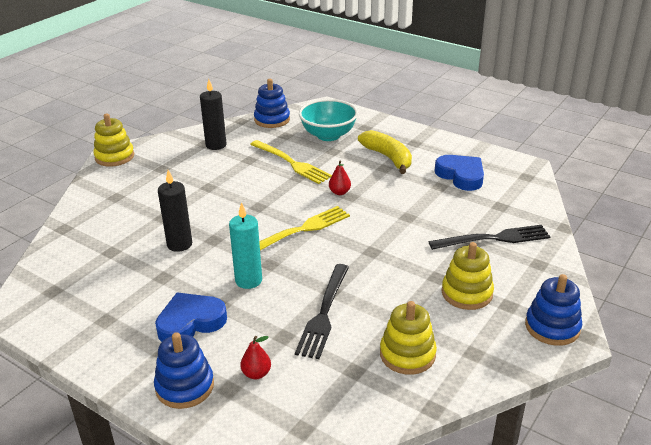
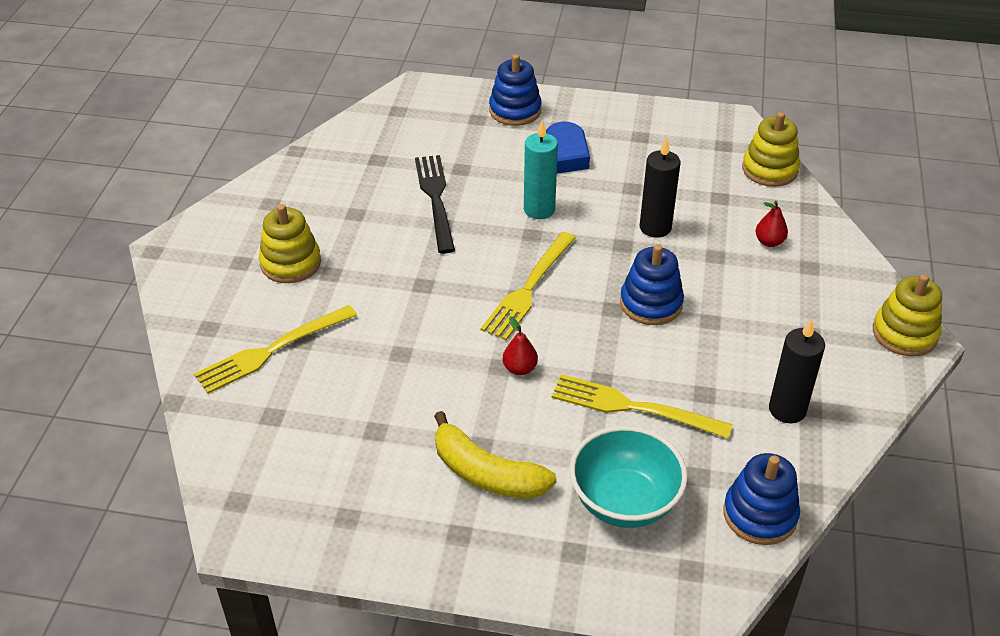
camera: 155 degrees right, 10 degrees up
red pear [240,336,271,379] -> red pear moved to [756,201,788,247]
yellow stacking toy [380,301,437,375] -> yellow stacking toy moved to [742,112,800,187]
black fork [428,225,551,250] -> yellow fork [194,305,357,394]
blue heart [435,155,484,191] -> none
blue stacking toy [525,274,582,346] -> blue stacking toy moved to [620,244,684,325]

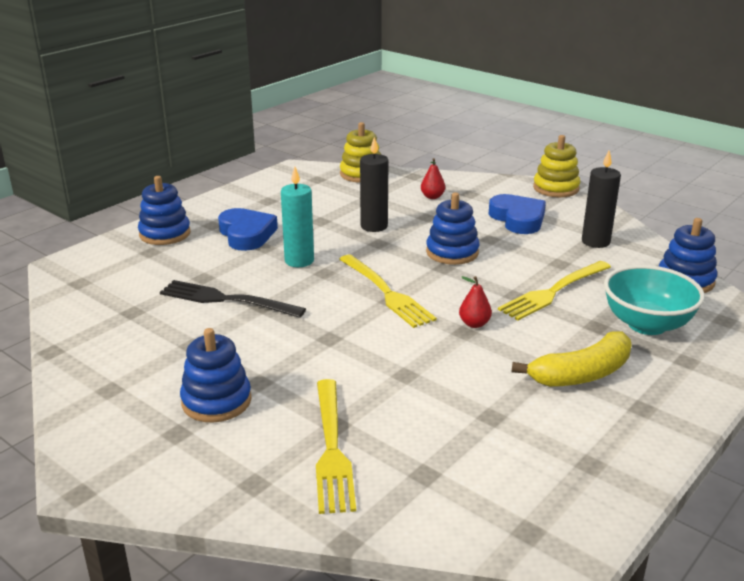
camera: 60 degrees left, 15 degrees down
yellow stacking toy [259,204,321,283] -> blue stacking toy [180,328,251,422]
none -> blue heart [489,194,546,234]

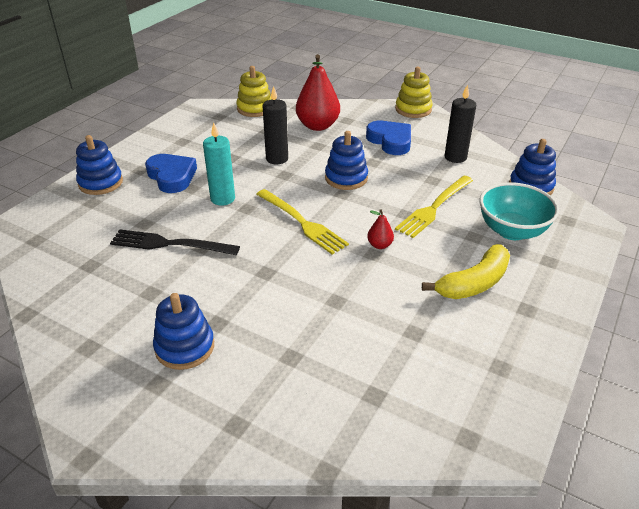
camera: 10 degrees left, 10 degrees up
yellow fork [316,379,356,514] -> none
red pear [421,158,445,199] -> red pear [296,54,340,131], size x2.19

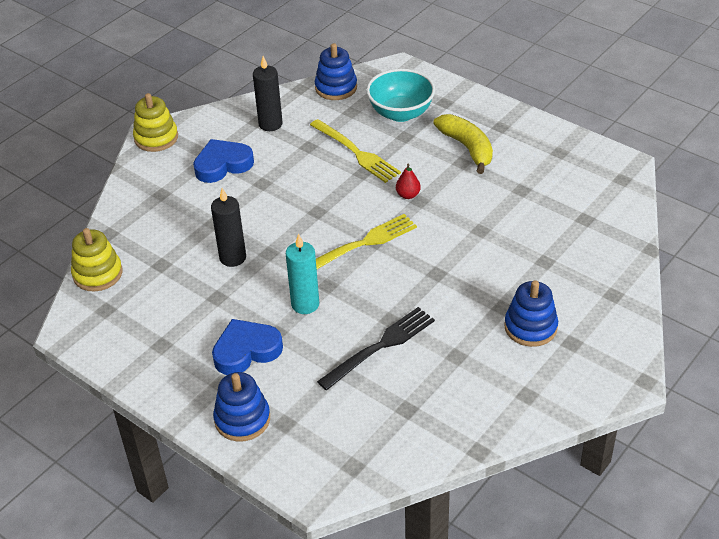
camera: 80 degrees left, 5 degrees up
black fork [110,229,240,255] -> black fork turned 150 degrees counterclockwise [317,307,435,390]
red pear [296,54,340,131] -> none
blue stacking toy [325,131,368,190] -> none

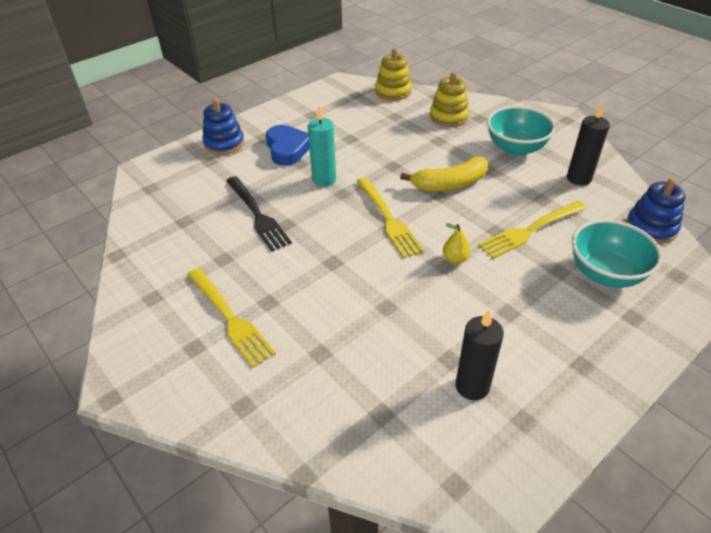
camera: 100 degrees right, 0 degrees up
yellow stacking toy [133,93,178,152] -> yellow stacking toy moved to [430,72,469,127]
blue heart [193,139,254,183] -> turquoise bowl [487,106,556,156]
black candle [211,188,246,267] -> black candle moved to [455,310,504,400]
red pear [396,164,421,199] -> yellow pear [443,223,470,264]
yellow banana [434,114,493,174] -> yellow banana moved to [400,157,488,191]
blue stacking toy [504,280,558,347] -> yellow fork [187,268,276,368]

